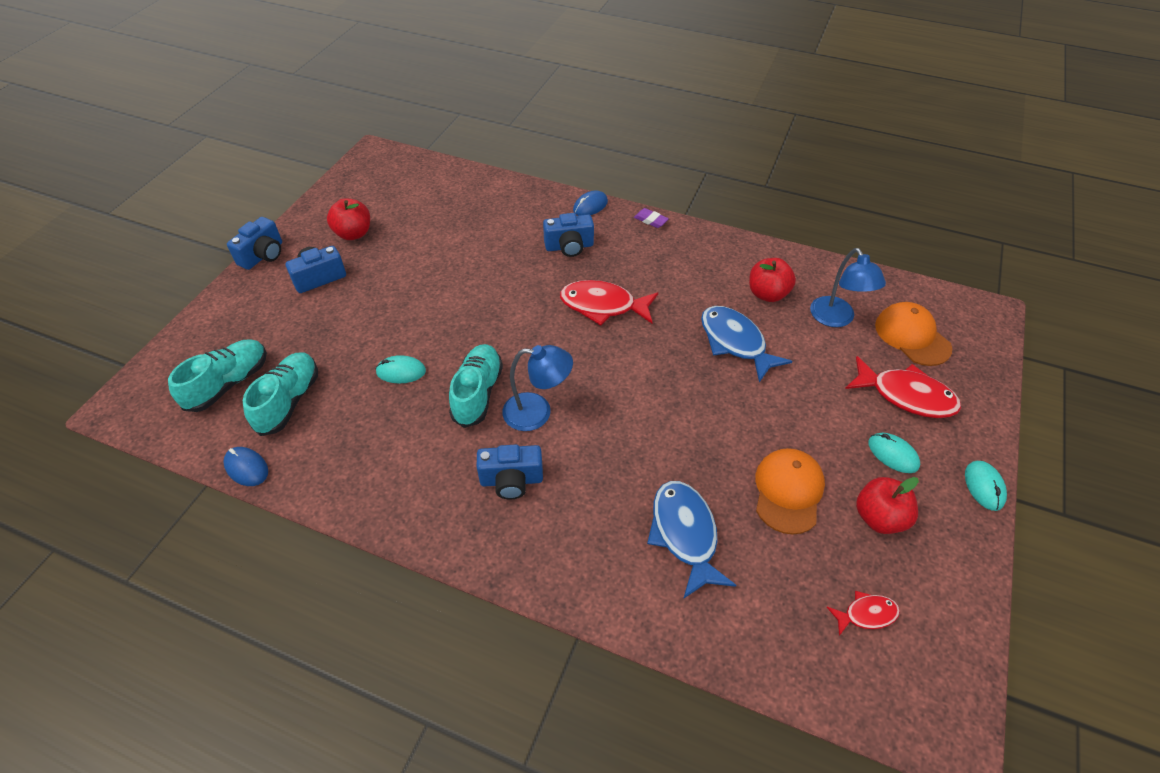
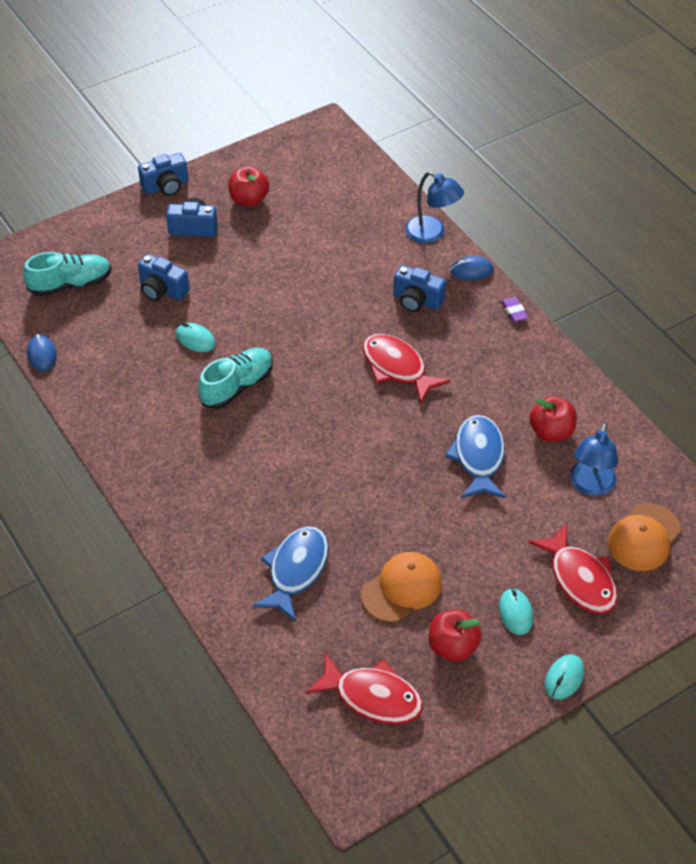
camera: 35 degrees right, 0 degrees up
turquoise shoe [242,353,318,436] -> none
blue camera [477,445,543,499] -> blue camera moved to [138,254,190,301]
blue lamp [502,345,573,431] -> blue lamp moved to [405,171,464,243]
red fish [827,591,900,636] -> red fish [306,653,423,724], size x1.88
orange cap [875,302,952,366] -> orange cap turned 150 degrees counterclockwise [608,503,681,571]

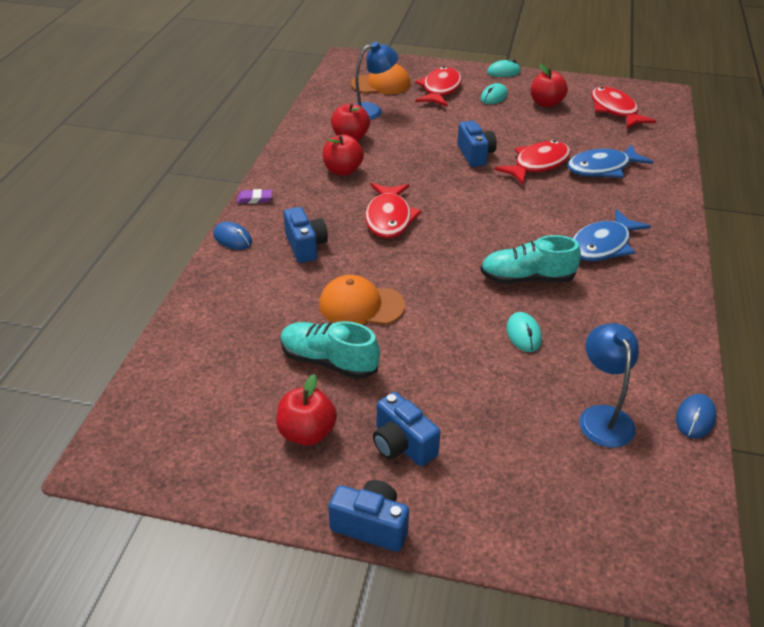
camera: 135 degrees left, 10 degrees down
turquoise shoe [23,252,112,297] -> turquoise shoe moved to [280,321,380,379]
blue camera [138,254,190,301] -> blue camera moved to [457,121,497,167]
orange cap [361,552,442,622] -> orange cap moved to [319,275,405,325]
blue lamp [405,171,464,243] -> blue lamp moved to [579,323,639,448]
blue fish [445,415,506,498] -> blue fish moved to [573,209,651,262]
purple eraser [501,297,528,322] -> purple eraser turned 60 degrees clockwise [237,189,272,204]
none -> red apple [323,135,364,176]
none -> red fish [494,140,571,185]

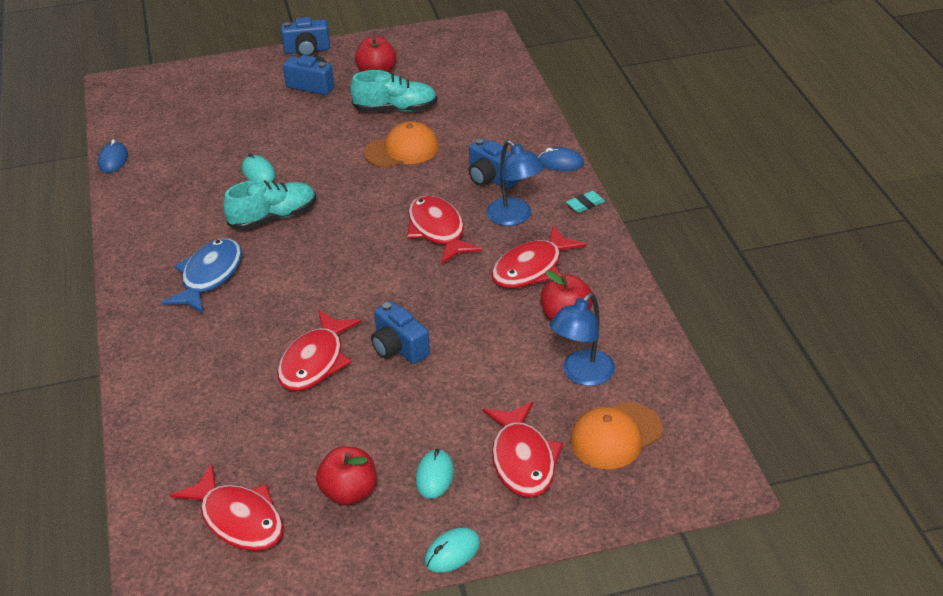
camera: 155 degrees right, 0 degrees up
purple eraser [237,189,272,204] -> turquoise eraser [566,191,605,213]
red apple [323,135,364,176] -> red fish [491,225,587,288]
blue fish [567,144,653,178] -> none
blue lamp [579,323,639,448] -> blue lamp moved to [486,140,544,226]

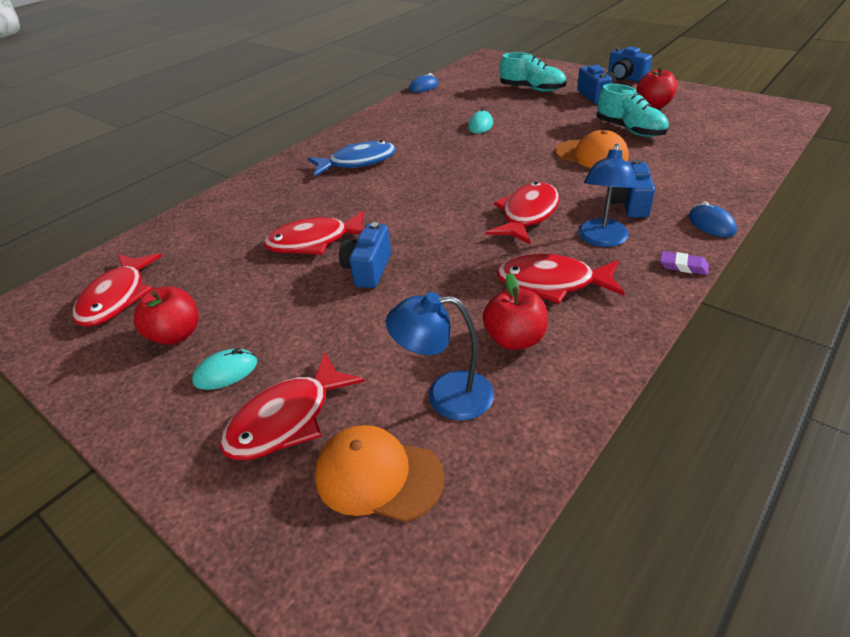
camera: 55 degrees right, 0 degrees up
turquoise shoe [223,180,316,230] -> turquoise shoe moved to [500,52,566,92]
turquoise mouse [424,527,480,573] -> none
turquoise eraser [566,191,605,213] -> purple eraser [660,251,709,275]

